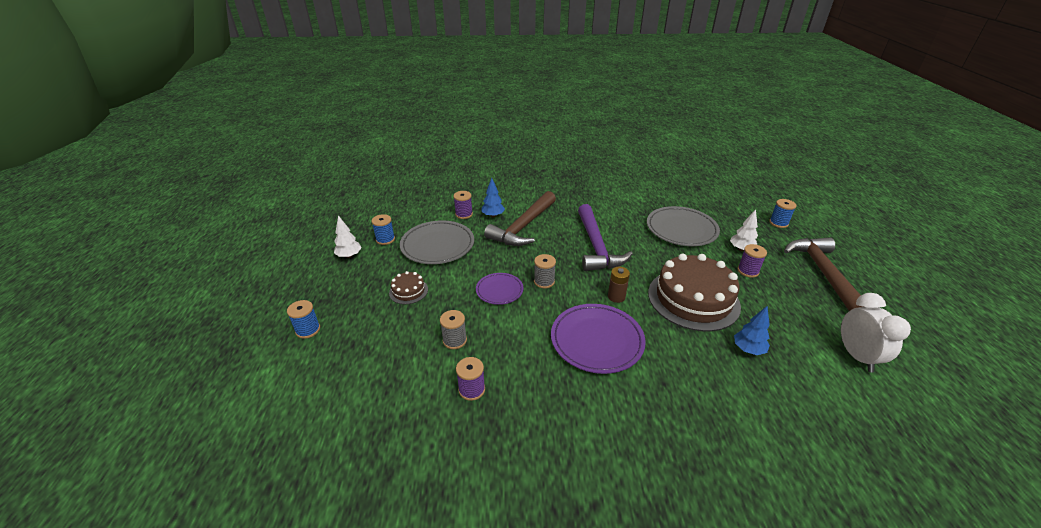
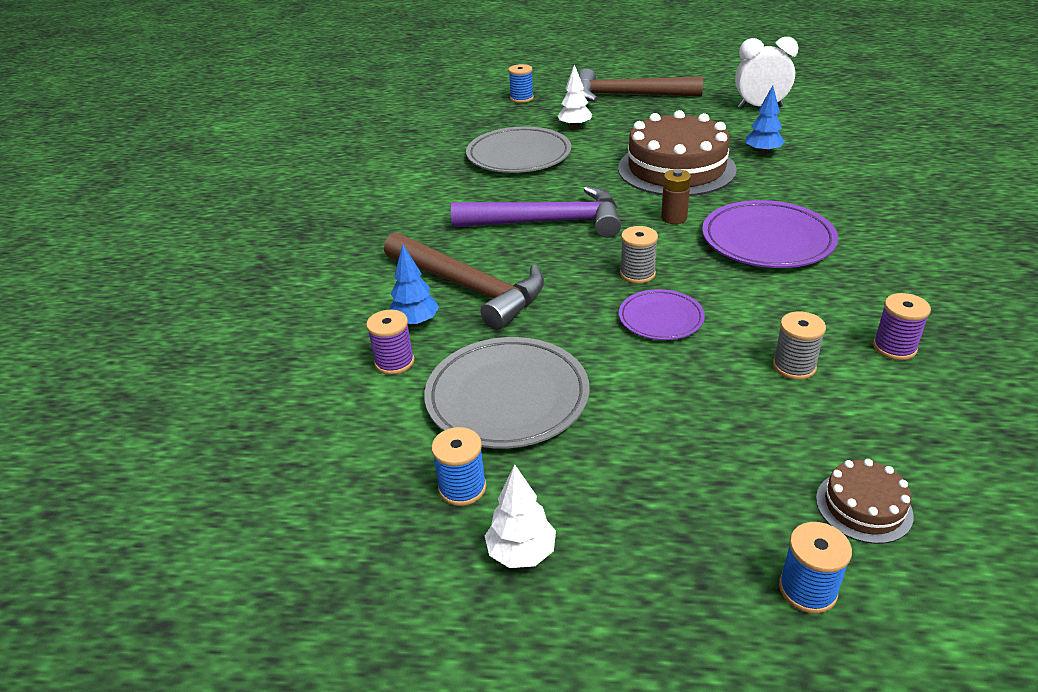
camera: 80 degrees left, 0 degrees up
brown cake [389,271,428,304] -> brown cake moved to [816,459,914,544]
purple spool [737,244,767,278] -> none

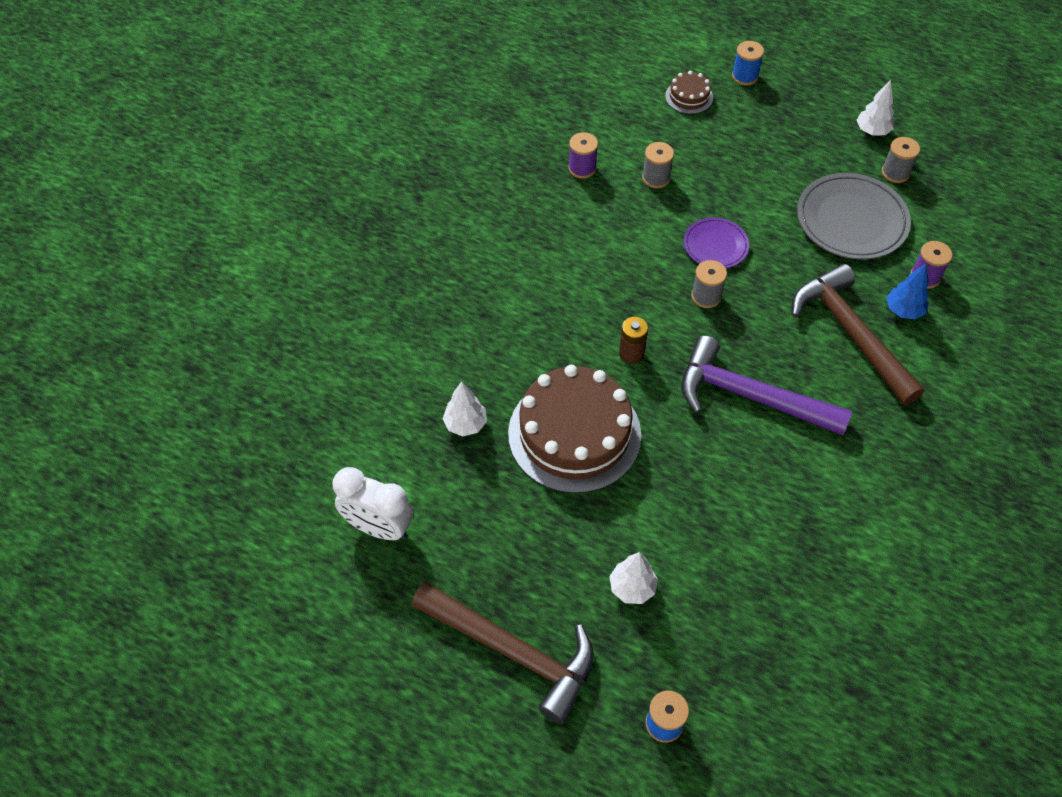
camera: 160 degrees left, 20 degrees up
blue spool [431,427,486,506] -> grey spool [882,137,920,183]
grey plate [466,126,571,173] -> none
purple plate [702,200,838,268] -> none
blue tree [746,86,785,155] -> white tree [443,381,487,436]

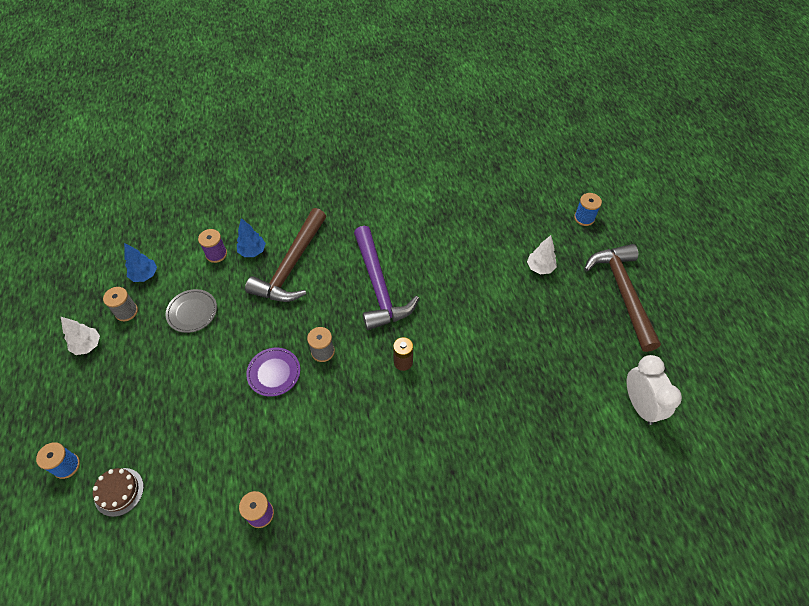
camera: 130 degrees left, 0 degrees up
white tree [443,381,487,436] -> none
brown cake [508,365,641,494] -> none
grey spool [642,142,674,188] -> none
grey plate [797,173,911,260] -> grey plate [166,289,217,333], size x0.58
none -> blue tree [124,243,157,282]

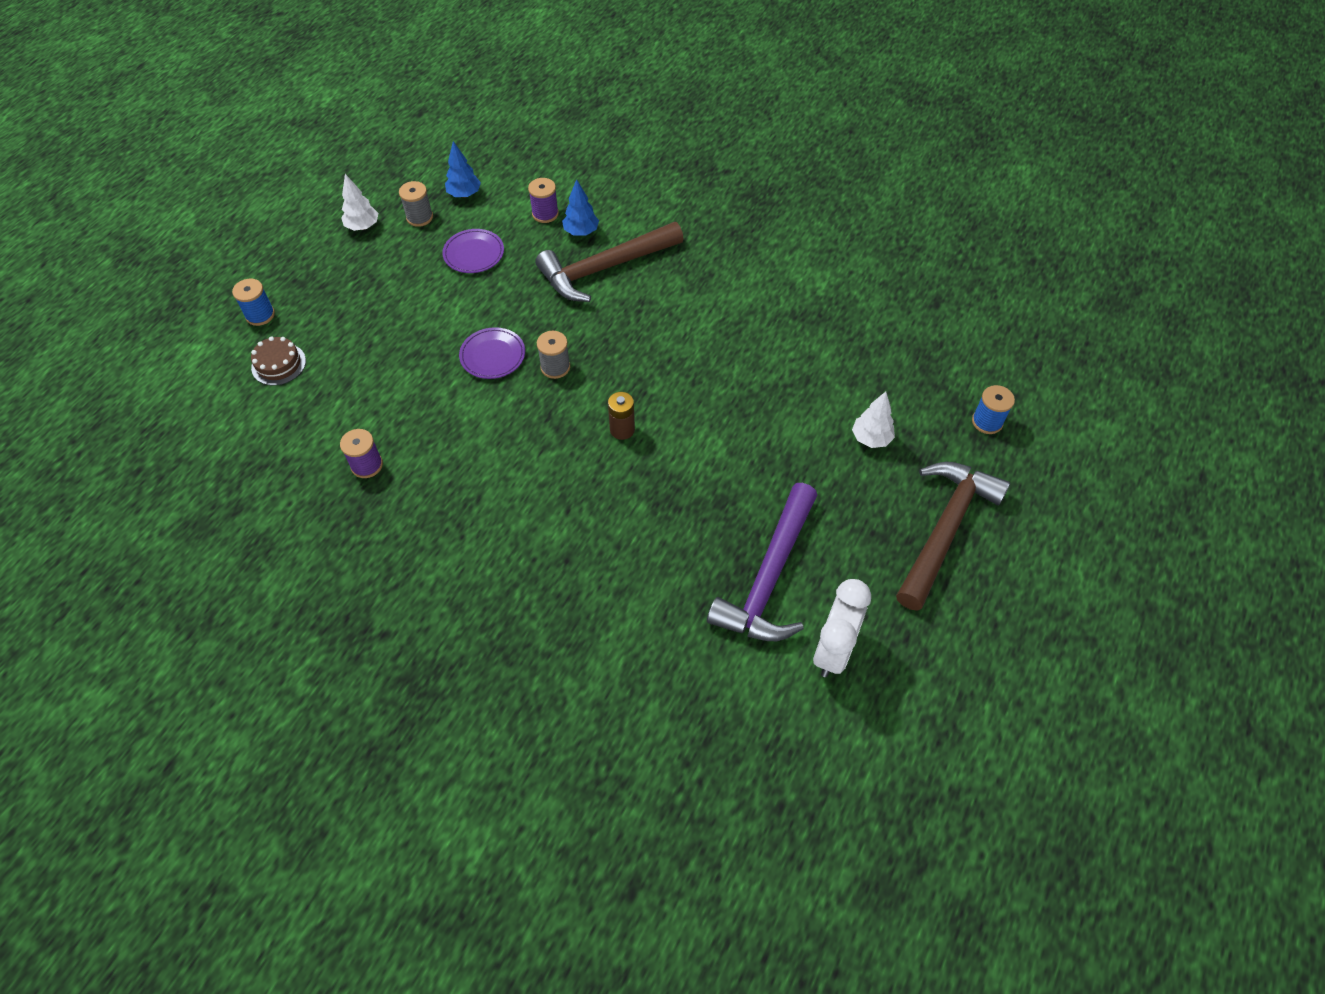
camera: 40 degrees right, 0 degrees up
grey plate [166,289,217,333] -> purple plate [442,229,504,273]
purple hammer [354,226,419,330] -> purple hammer moved to [707,483,817,641]

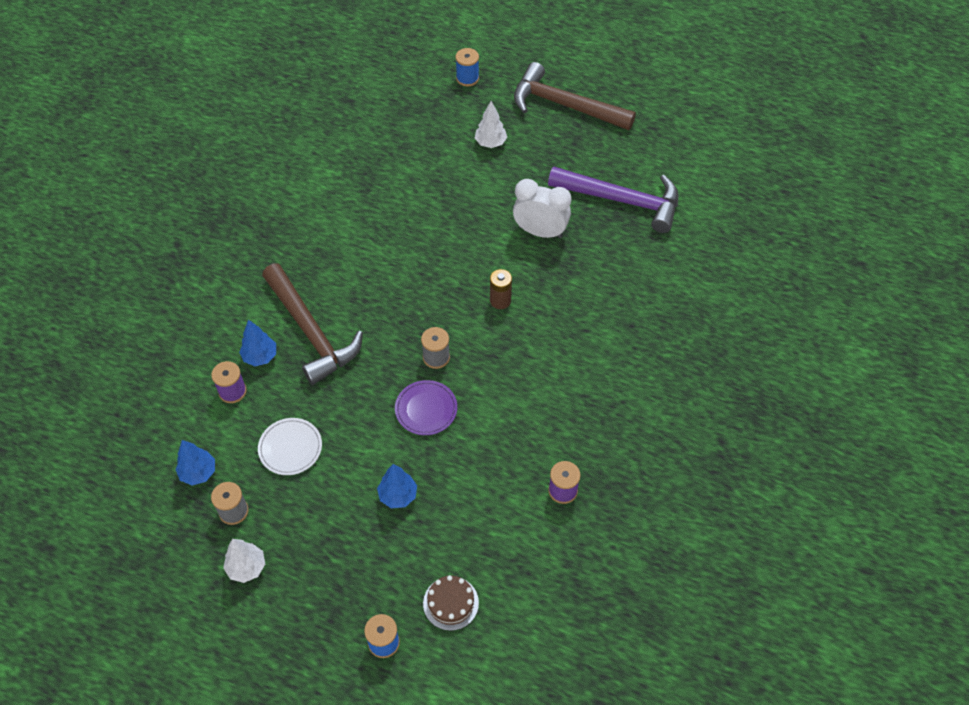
camera: 95 degrees left, 0 degrees up
purple plate [442,229,504,273] -> white plate [258,418,322,475]
white clock [813,579,871,677] -> white clock moved to [513,179,571,239]
none -> blue tree [377,464,417,508]

